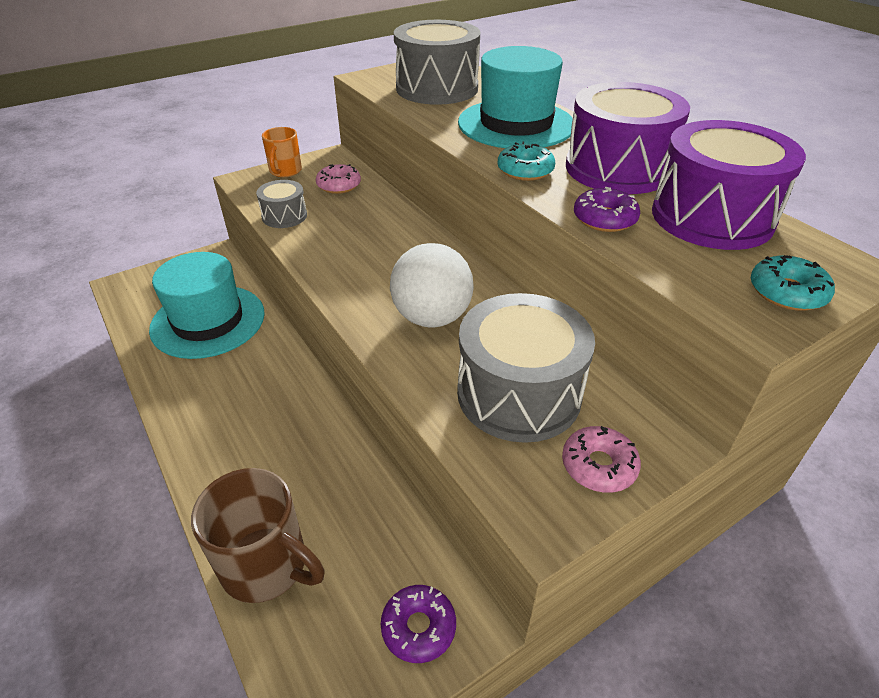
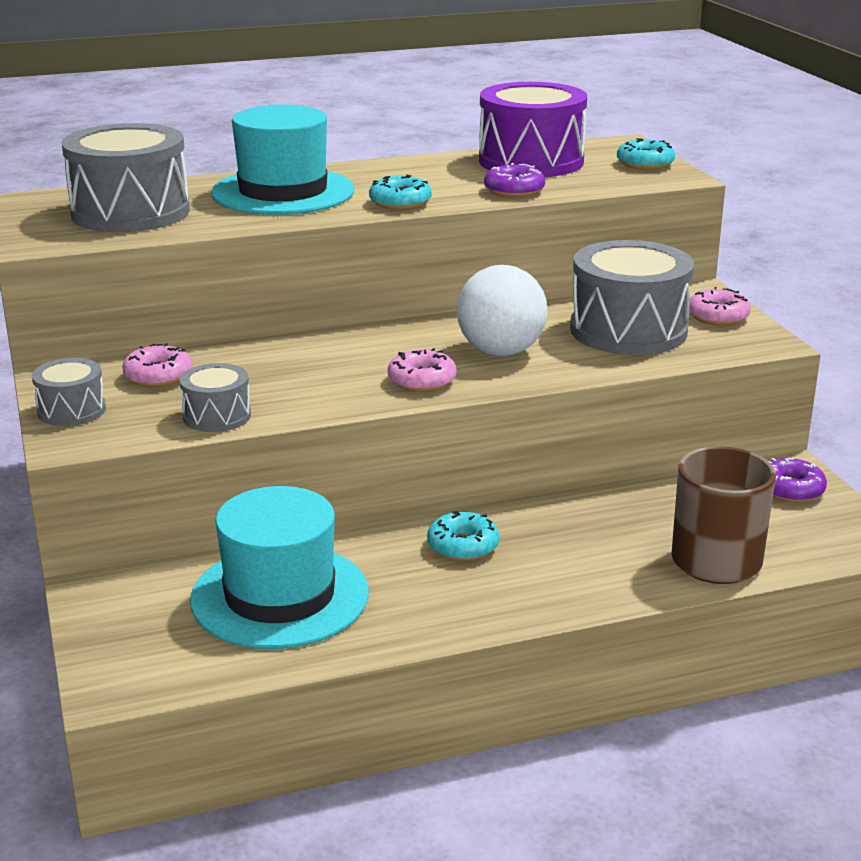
camera: 75 degrees left, 15 degrees down
orange mug [262,127,302,177] -> grey drum [32,358,106,426]
purple drum [566,82,690,194] -> none
none -> pink donut [388,348,456,392]
none -> turquoise donut [427,511,499,561]

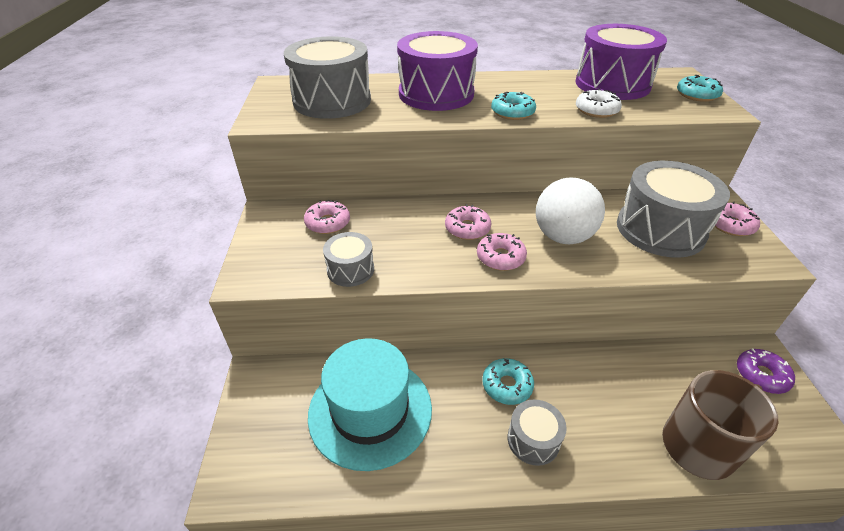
camera: 15 degrees right, 15 degrees up
grey drum [32,358,106,426] -> grey drum moved to [507,399,567,466]
turquoise hat [211,105,354,215] -> purple drum [397,31,478,111]
purple donut [484,163,545,197] -> white donut [576,89,622,118]
none -> pink donut [445,204,491,240]

